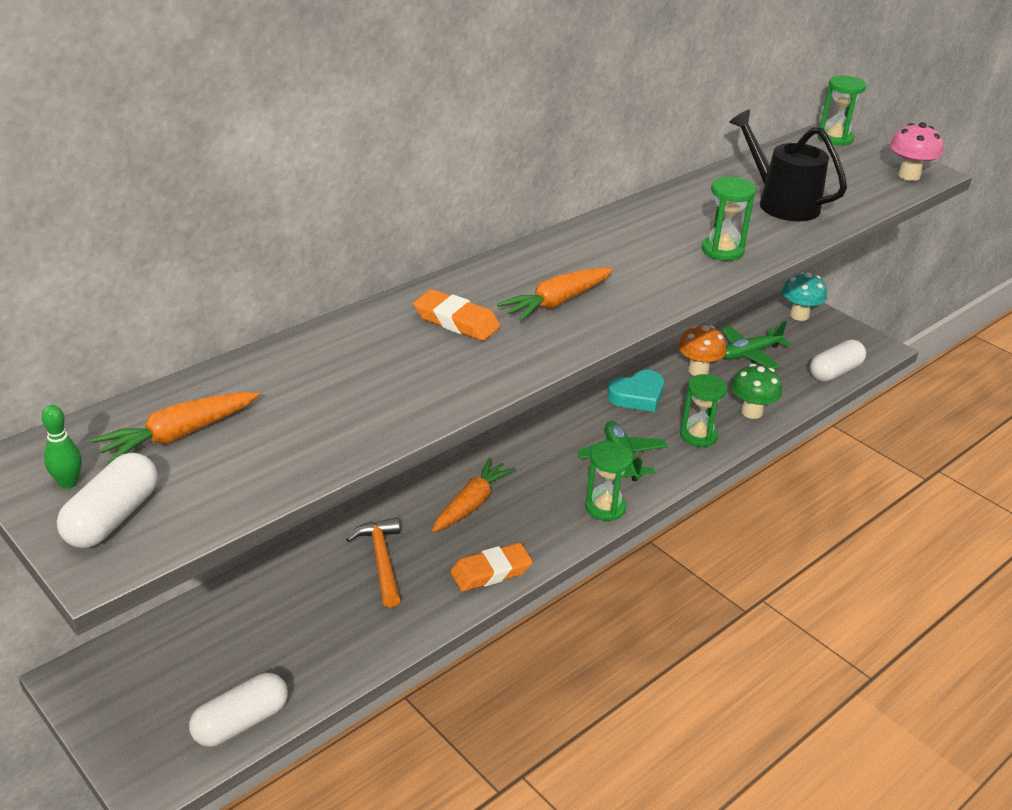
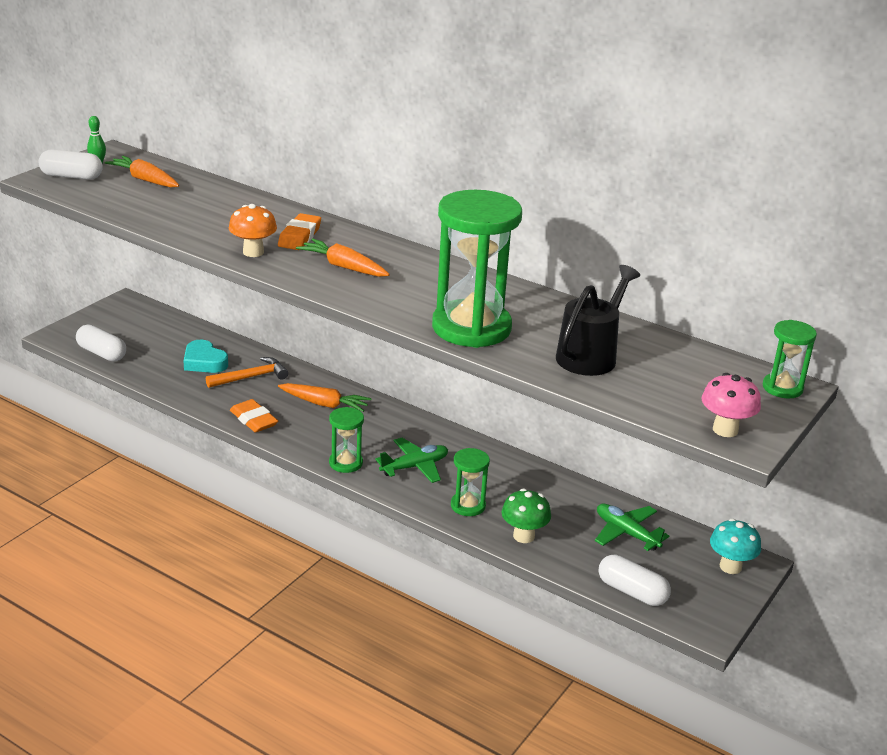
camera: 75 degrees right, 5 degrees down
turquoise heart [607,370,664,412] -> turquoise heart moved to [184,340,228,373]
orange mushroom [678,325,726,376] -> orange mushroom moved to [229,204,277,257]
green hourglass [702,177,756,261] -> green hourglass [432,190,522,348], size x2.09

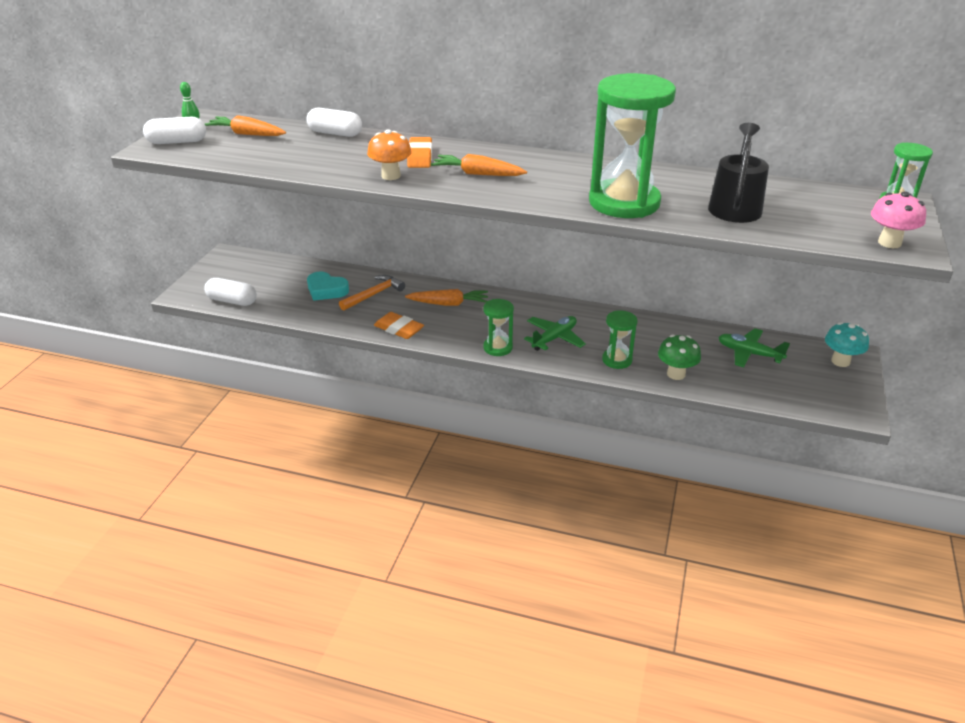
camera: 15 degrees left, 5 degrees up
white capsule [599,555,671,606] -> white capsule moved to [306,108,362,137]

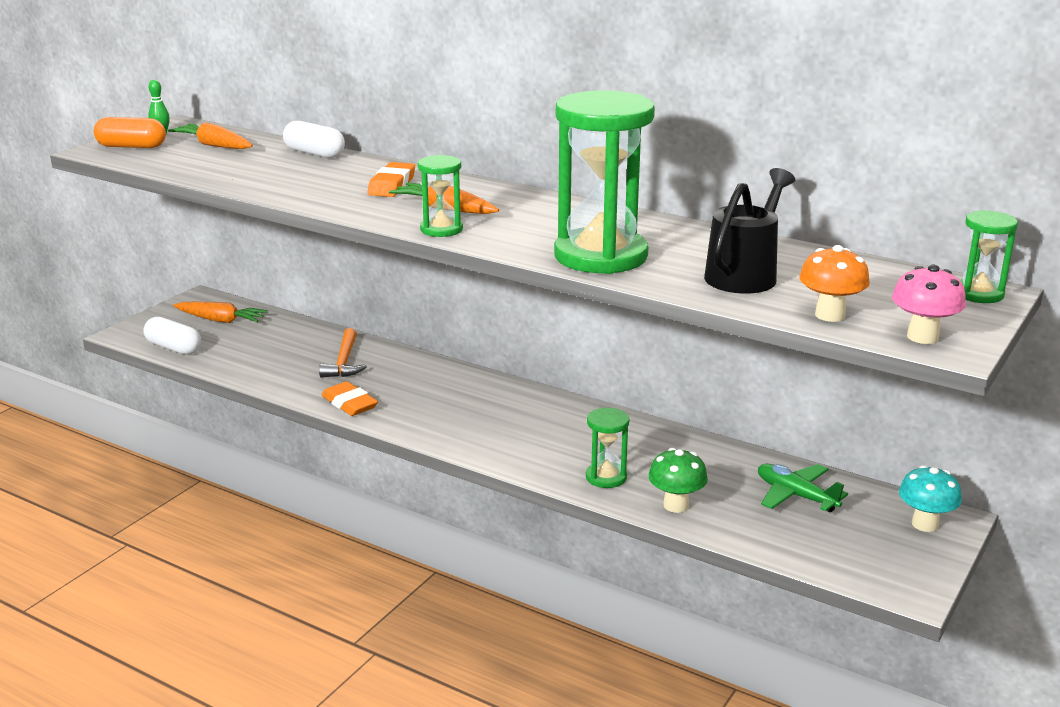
camera: 15 degrees right, 10 degrees down
white capsule [143,117,206,144] -> orange capsule [94,117,166,148]
turquoise heart [307,272,349,301] -> none
orange hammer [339,275,405,311] -> orange hammer turned 120 degrees clockwise [319,328,367,378]
orange mushroom [367,129,412,180] -> orange mushroom moved to [799,245,870,322]
orange carrot [405,289,488,306] -> orange carrot moved to [173,302,268,323]
green hourglass [483,299,514,356] -> green hourglass moved to [418,155,463,237]
green plane [524,316,586,351] -> none

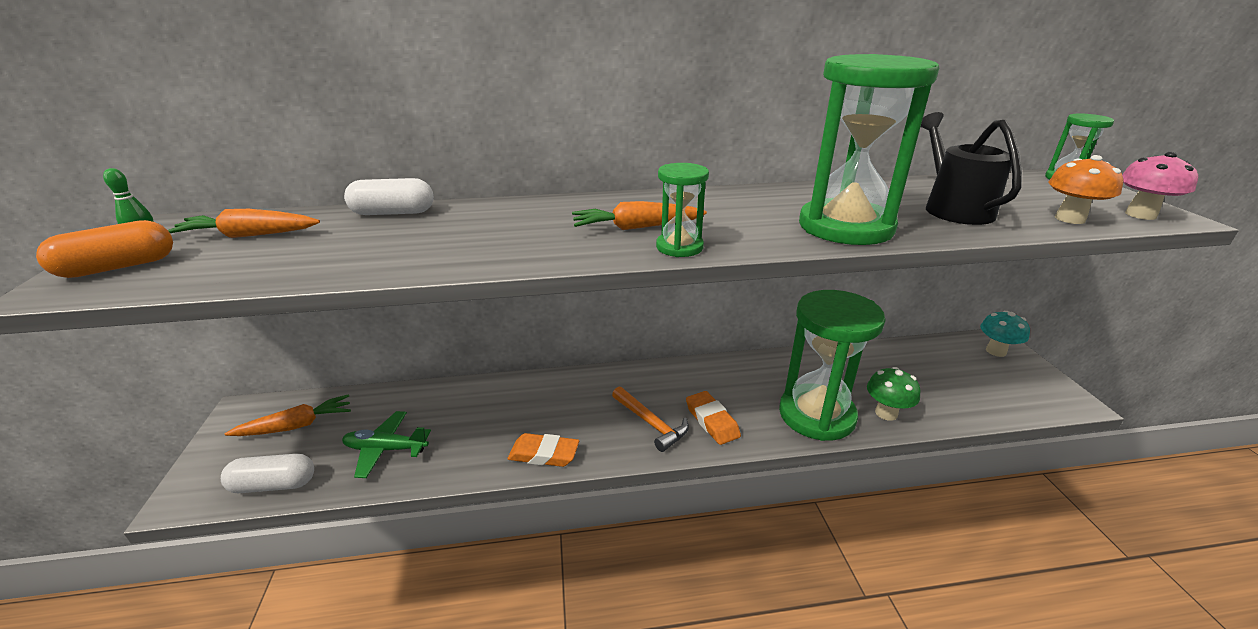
camera: 40 degrees left, 5 degrees up
orange hammer [319,328,367,378] -> orange hammer moved to [612,387,689,452]
orange eraser [367,162,415,197] -> orange eraser moved to [686,391,741,445]
green hourglass [586,407,629,488] -> green hourglass [779,290,886,441], size x2.09
green plane [758,464,848,512] -> green plane moved to [342,411,431,478]

